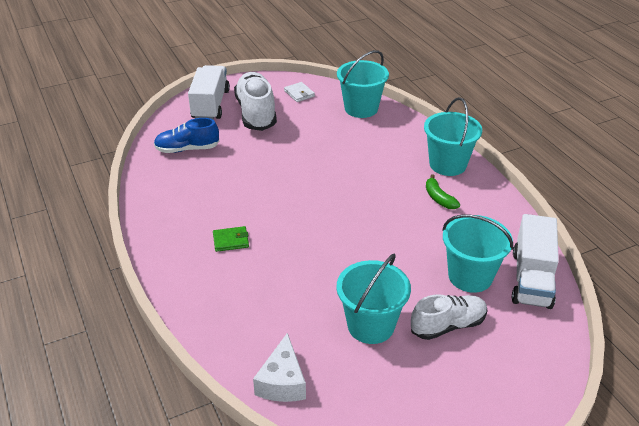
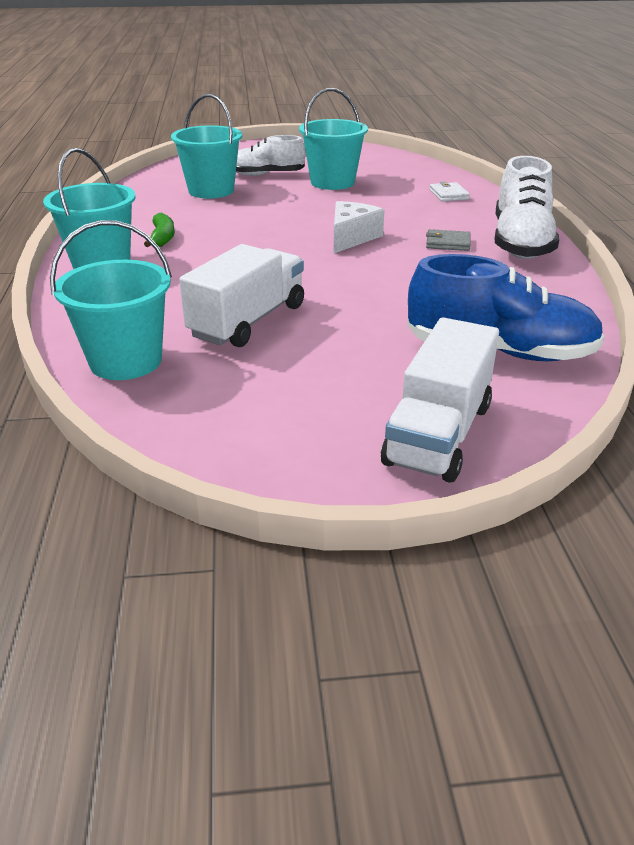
camera: 160 degrees left, 5 degrees down
blue shoe [154,118,219,153] -> blue shoe [407,254,604,361], size x1.51
green wallet [213,226,249,252] -> grey wallet [426,229,471,251]
white shoe [234,72,277,131] -> white shoe moved to [495,156,559,259]
white cheese [253,333,306,402] -> white cheese moved to [334,201,384,253]
white wallet [284,82,315,102] -> white wallet moved to [429,181,470,201]
white truck [512,214,559,309] -> white truck moved to [179,244,304,347]

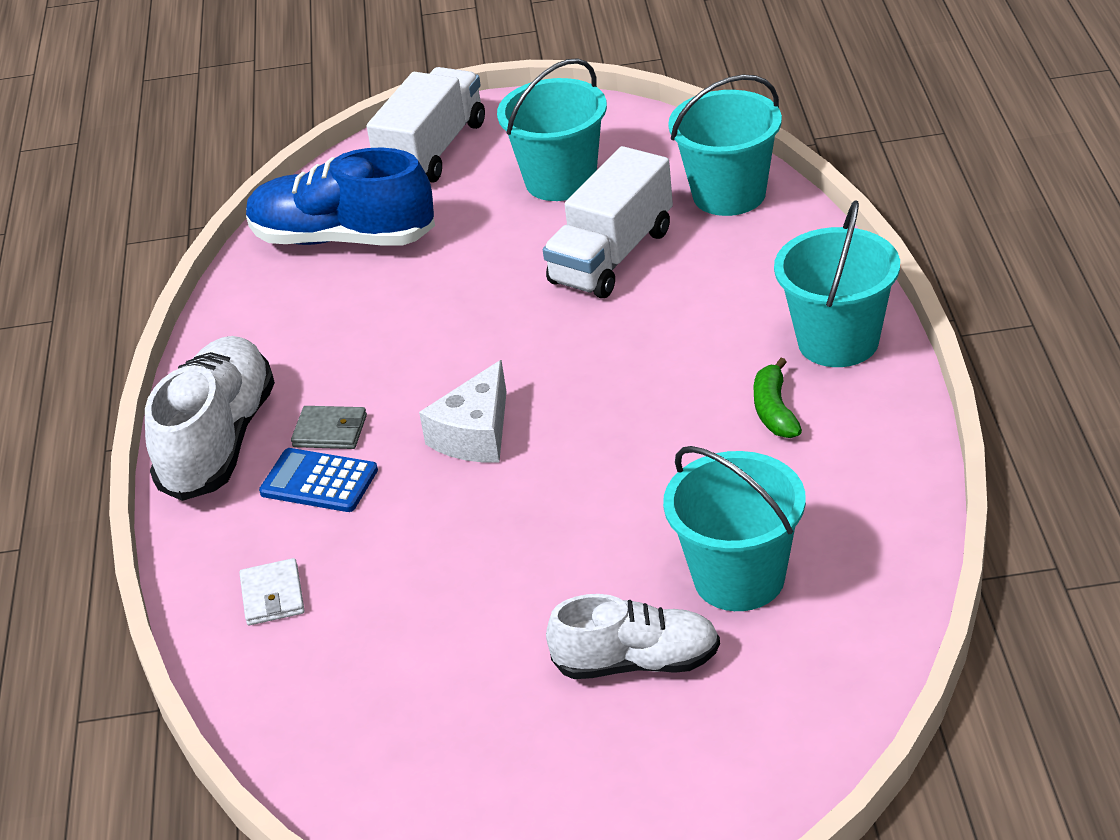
camera: 175 degrees left, 5 degrees up
turquoise bucket [299,88,368,190] -> turquoise bucket moved to [497,58,607,201]
none -> blue calculator [259,448,378,512]

